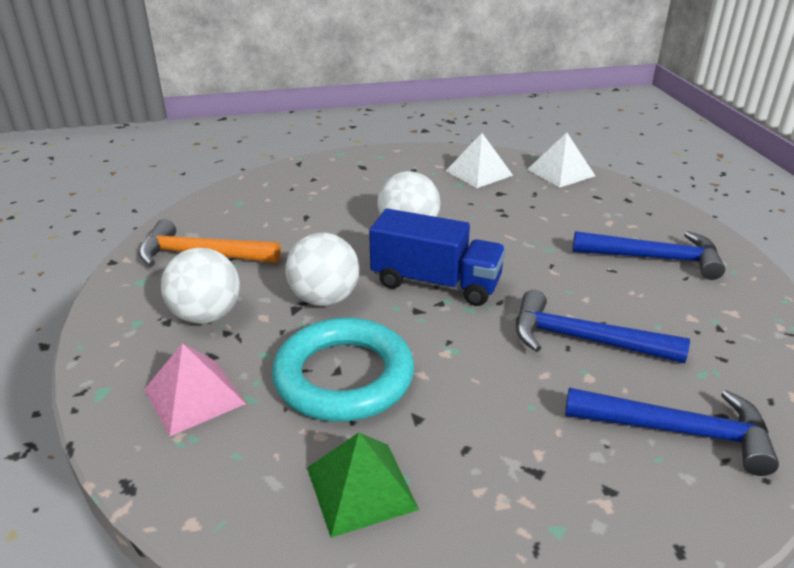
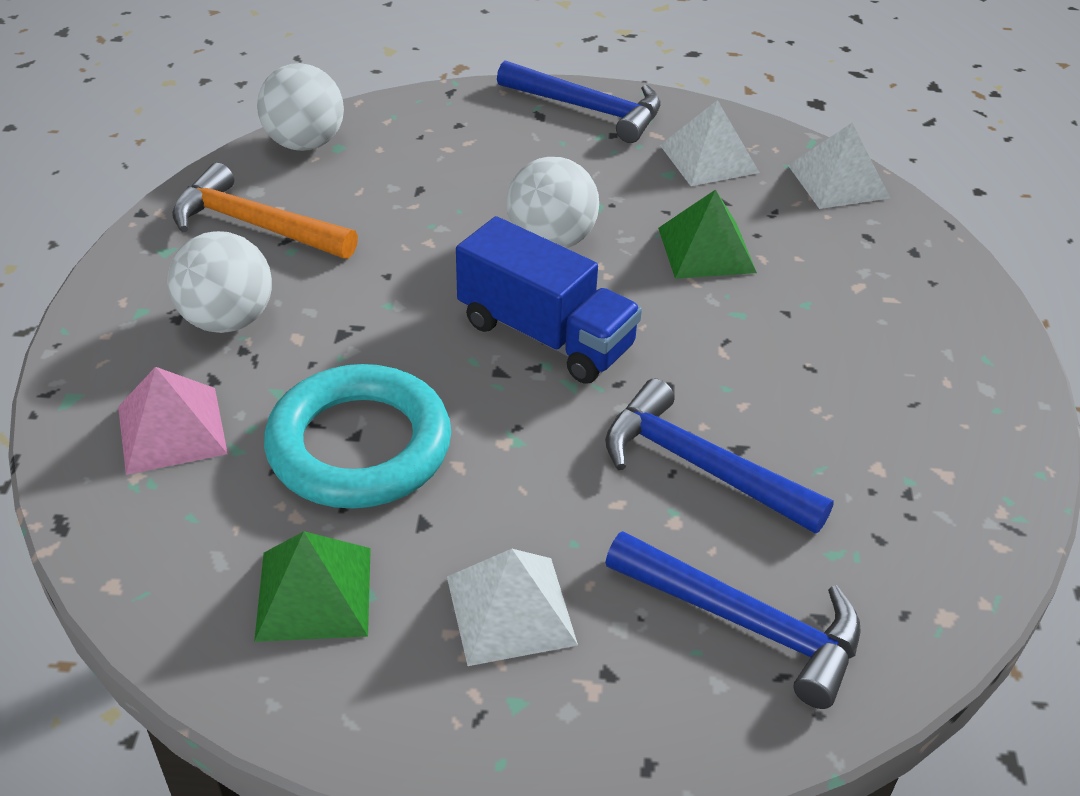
camera: 15 degrees right, 10 degrees up
white ball [285,233,359,306] -> white ball moved to [257,63,344,151]
blue hammer [573,231,725,280] -> blue hammer moved to [497,60,661,143]
none -> white pyramid [447,549,578,666]
none -> green pyramid [658,189,757,279]

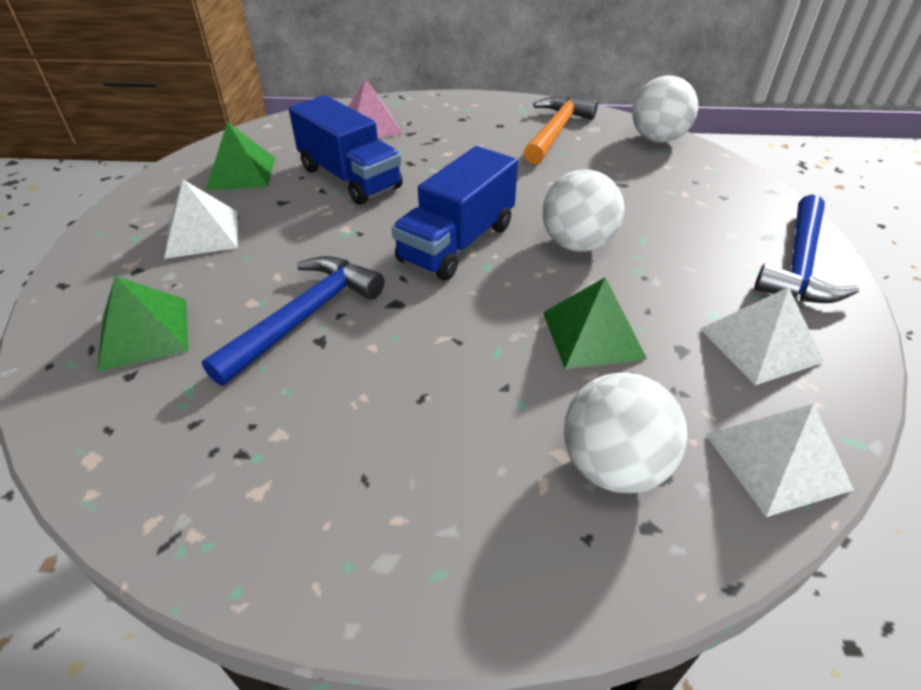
camera: 90 degrees right, 0 degrees up
white ball [167,231,272,333] -> white ball moved to [564,372,688,493]
turquoise ring [264,364,451,509] -> blue truck [289,95,403,205]
blue hammer [605,531,861,709] -> green pyramid [97,276,189,372]

